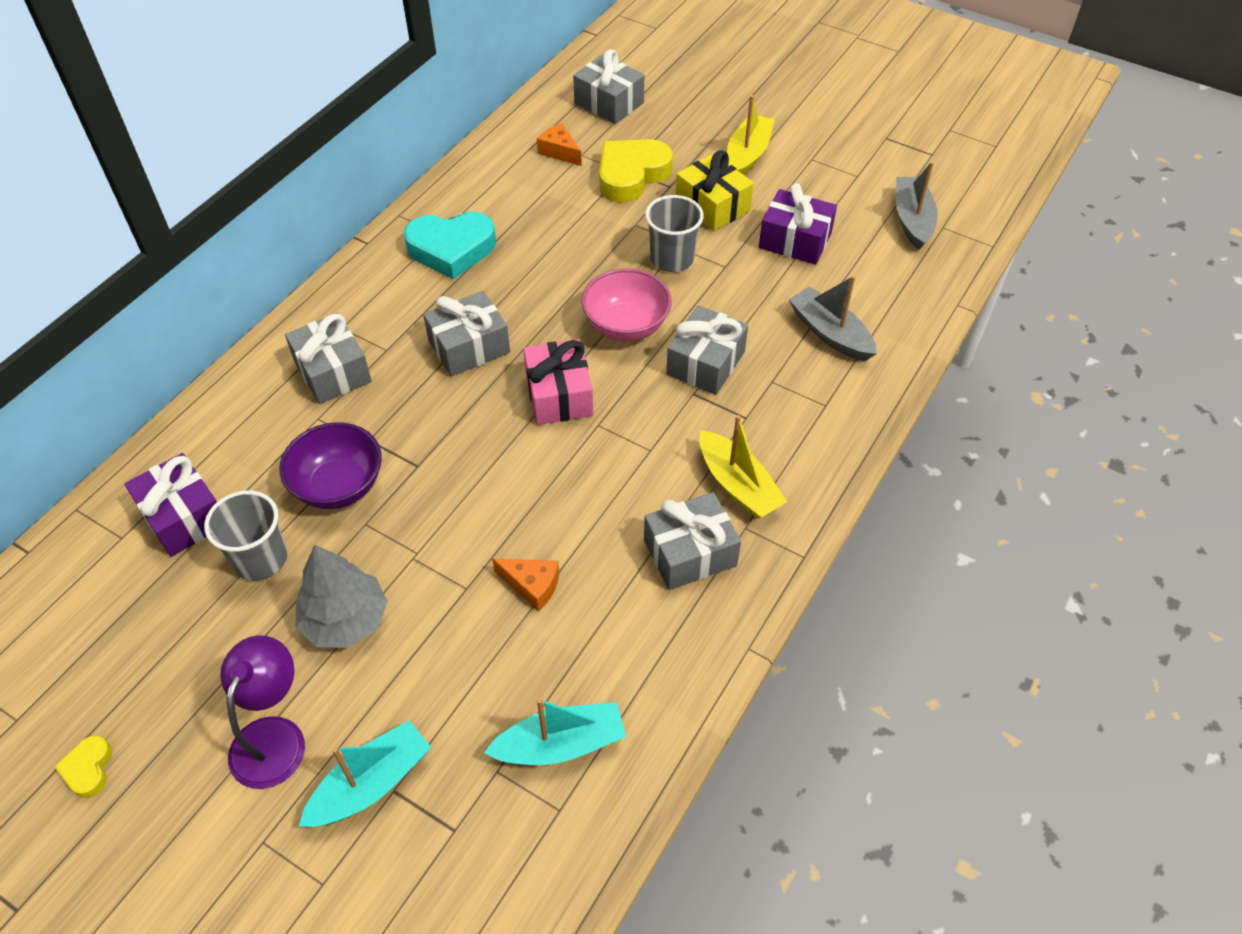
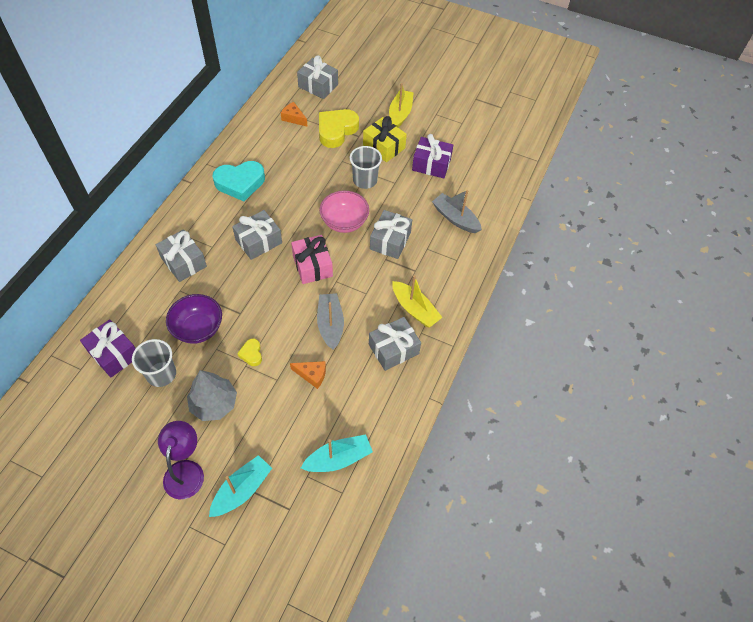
camera: 10 degrees left, 5 degrees up
yellow heart [54,736,112,798] -> yellow heart moved to [237,339,262,366]
grey boat [896,161,938,250] -> grey boat moved to [317,293,344,350]

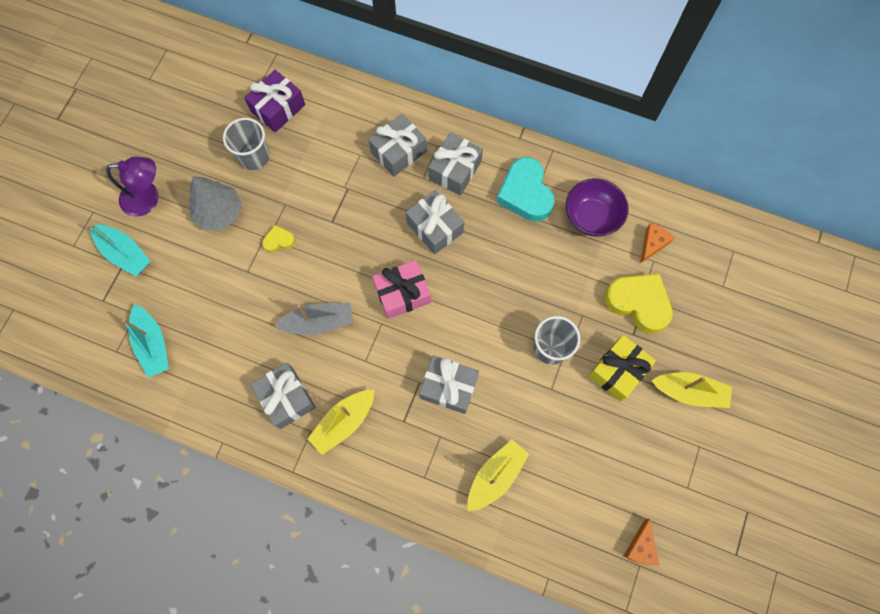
camera: 90 degrees right, 15 degrees up
purple bowl [166,294,222,344] -> purple bowl moved to [566,178,628,237]
orange cheese [290,361,326,389] -> orange cheese moved to [624,519,659,565]
grey gift [297,56,338,99] -> grey gift moved to [428,132,483,195]
pink bowl [319,191,369,233] -> none
purple gift [412,134,453,178] -> none
grey boat [432,190,482,233] -> yellow boat [468,440,529,511]

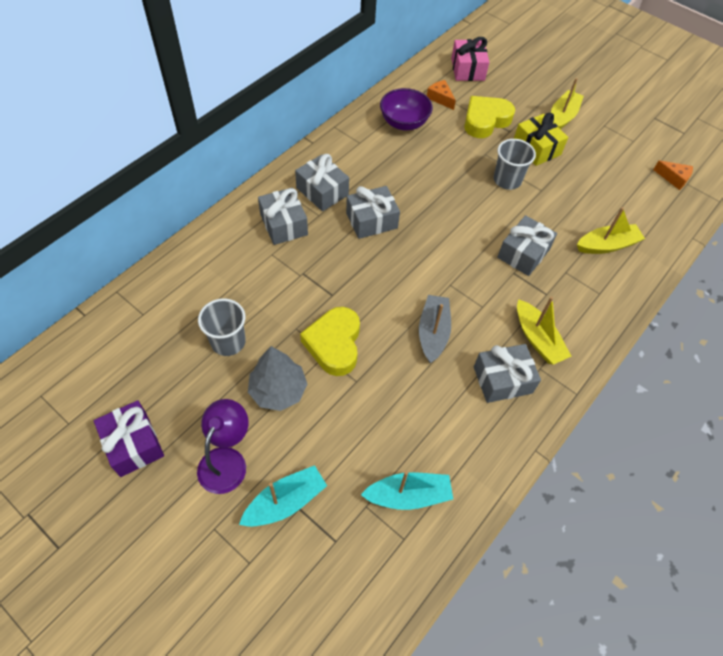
camera: 75 degrees left, 15 degrees down
purple gift [244,70,305,132] -> purple gift moved to [94,400,164,477]
yellow heart [262,225,295,253] -> yellow heart [300,307,360,376], size x2.10
pink gift [372,260,431,319] -> pink gift moved to [451,37,489,81]
yellow boat [468,440,529,511] -> yellow boat turned 105 degrees clockwise [577,207,645,254]
turquoise heart [496,157,555,222] -> none

